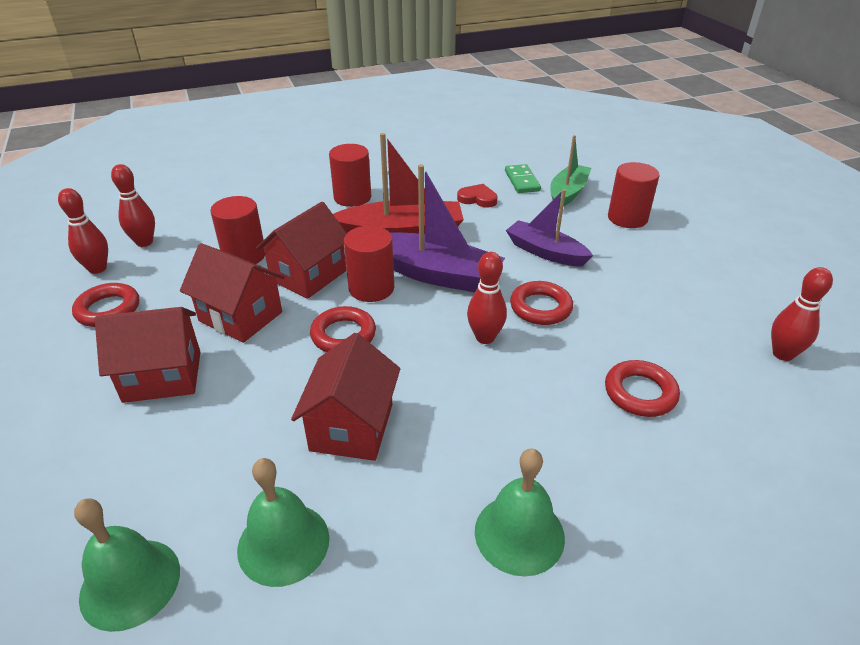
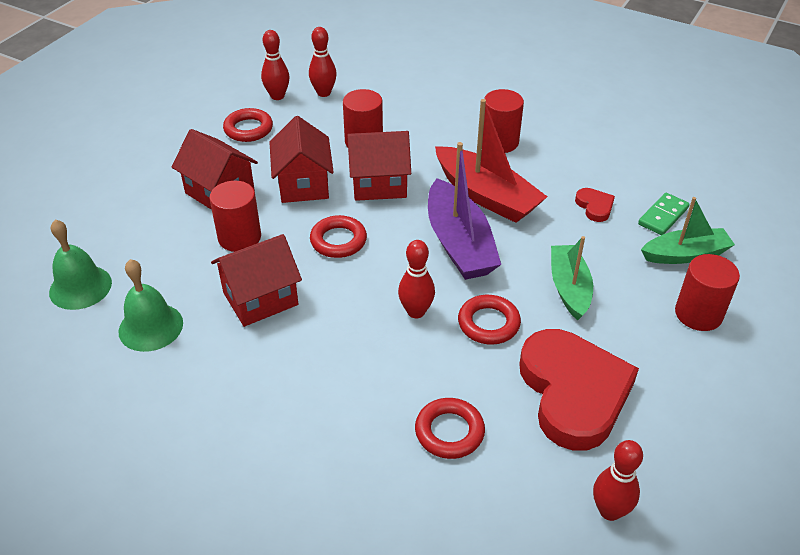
camera: 50 degrees right, 5 degrees up
red cylinder [344,226,394,302] -> red cylinder moved to [210,181,261,252]
green bell [475,448,565,577] -> none
purple boat [506,189,593,267] -> green boat [551,236,593,320]
none -> red heart [519,329,639,451]

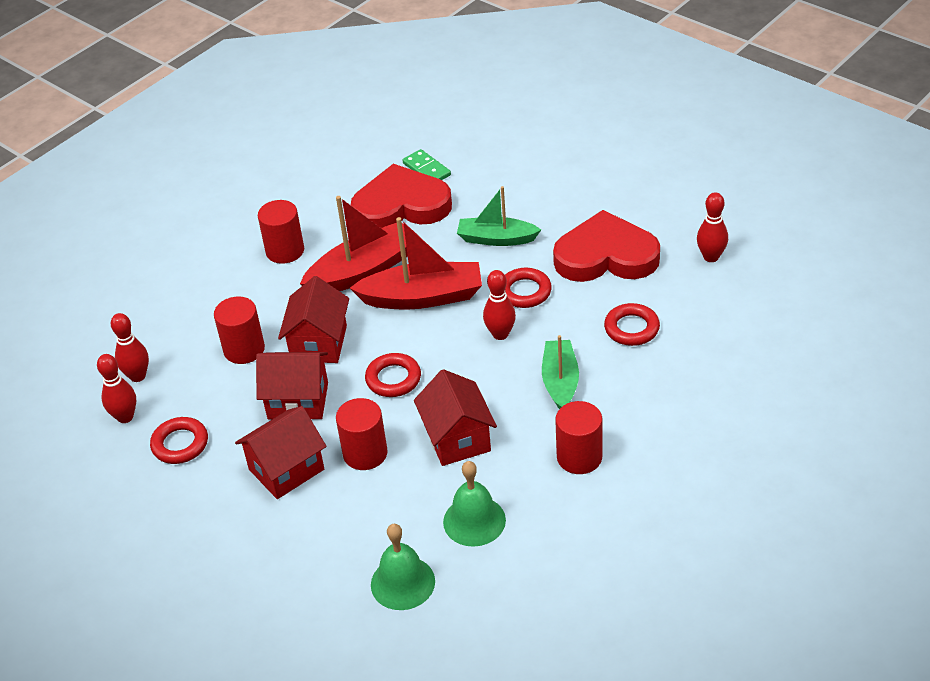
camera: 75 degrees left, 0 degrees up
purple boat [428,142,501,280] -> red boat [350,217,482,310]
red heart [575,188,615,222] -> red heart [351,164,452,228], size x2.45
green boat [641,197,735,264] -> green boat moved to [542,335,579,409]
red cylinder [675,254,740,331] -> red cylinder moved to [555,401,602,474]

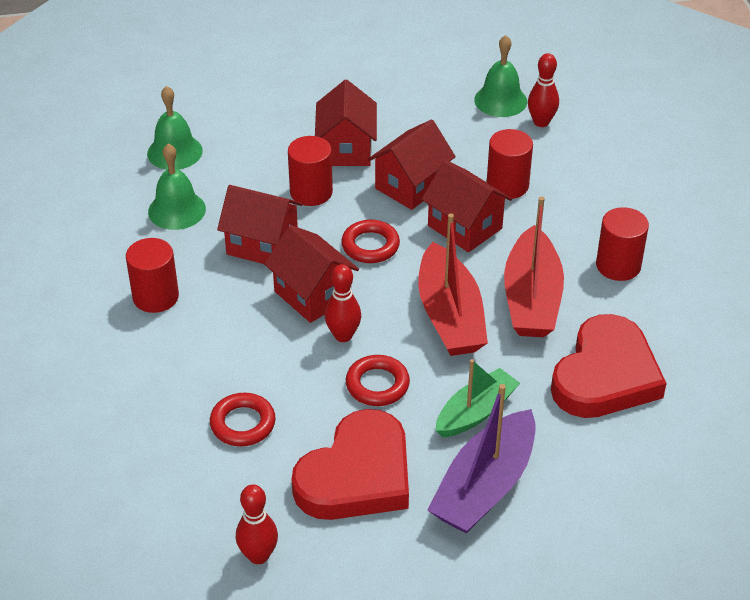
camera: 125 degrees right, 0 degrees up
red bowling pin [97,354,136,423] -> green bell [474,35,527,117]
red ring [150,417,208,464] -> none
red boat [350,217,482,310] -> red boat turned 45 degrees counterclockwise [418,213,488,356]
green domino [403,149,451,180] -> none
green boat [542,335,579,409] -> none
none -> red house [264,225,359,323]
none -> purple boat [427,384,536,534]

